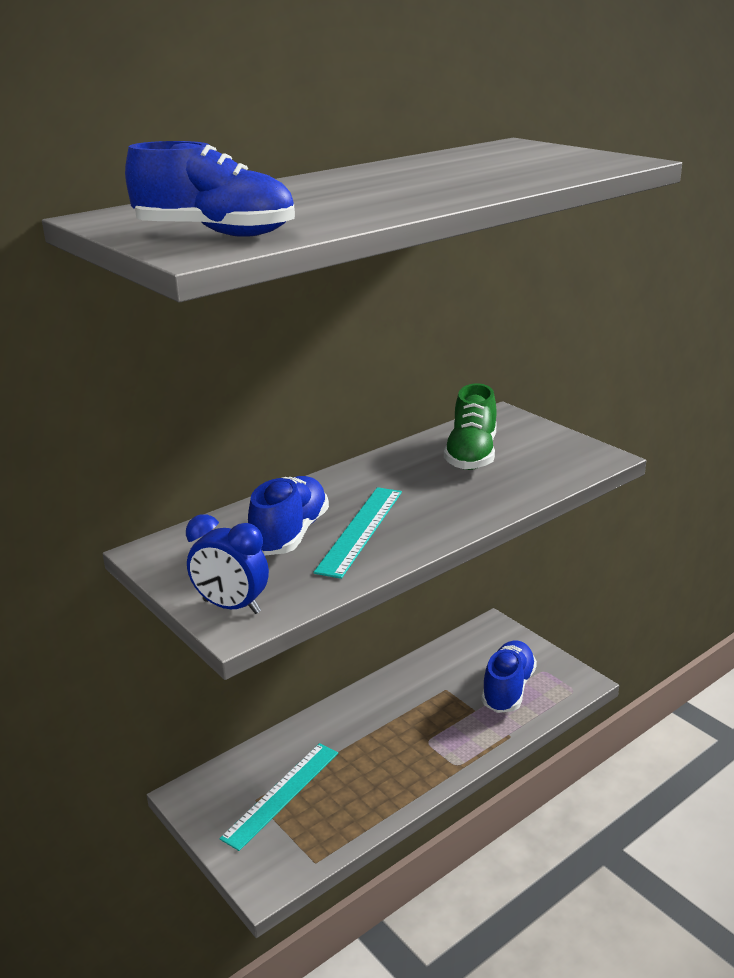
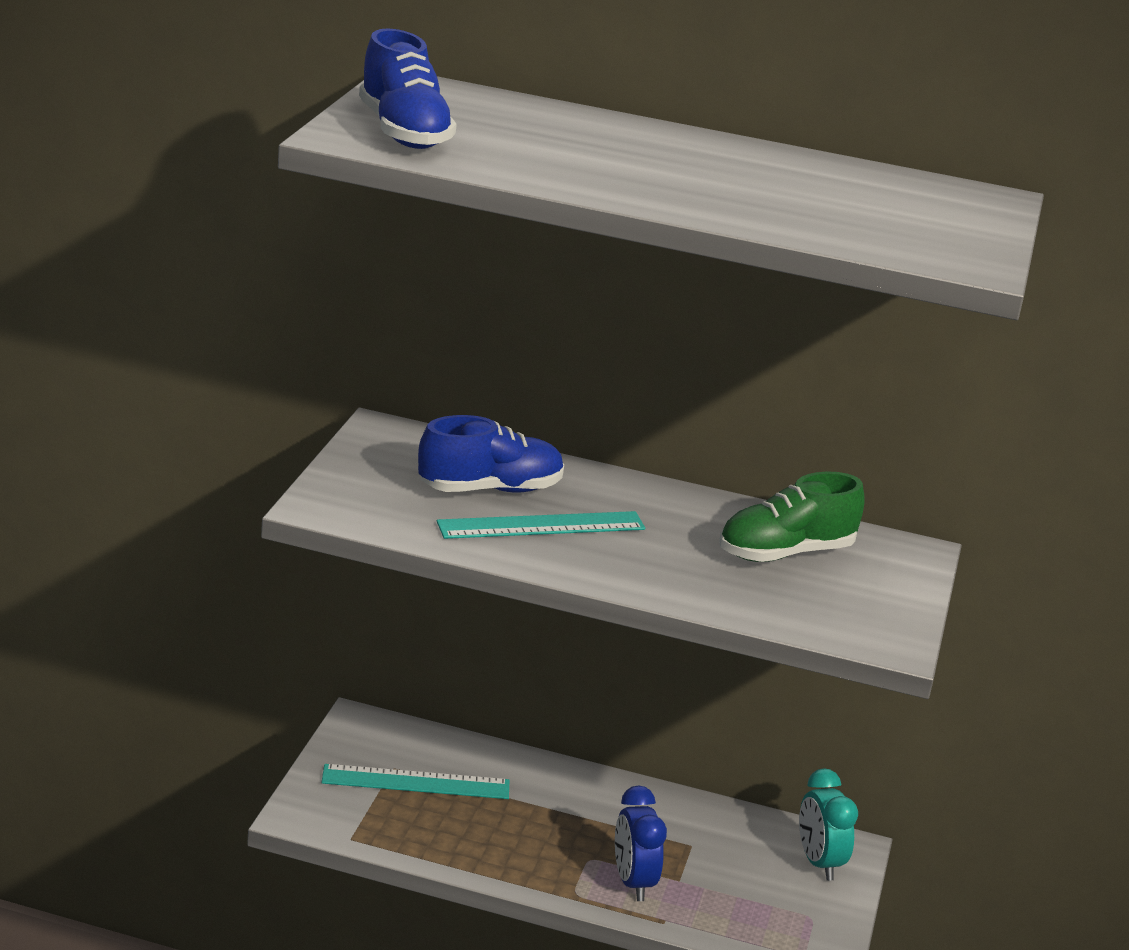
camera: 50 degrees right, 0 degrees up
blue clock [186,514,269,614] -> blue clock moved to [615,786,667,901]
blue shoe [482,640,537,713] -> none
none -> turquoise clock [799,768,858,881]

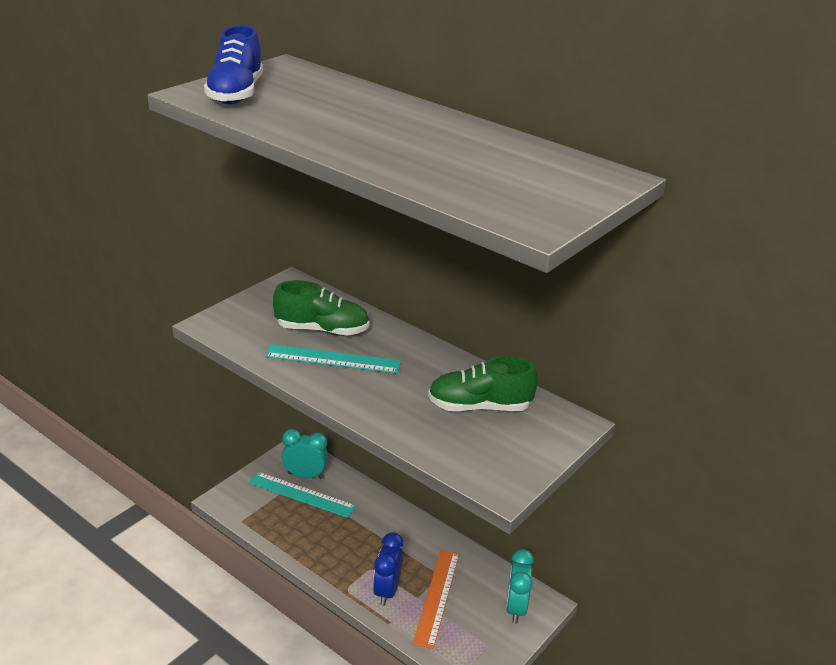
camera: 25 degrees right, 5 degrees up
blue shoe [418,415,564,493] -> green shoe [273,280,369,336]
none -> turquoise clock [282,429,328,479]
none -> orange ruler [413,550,459,649]

